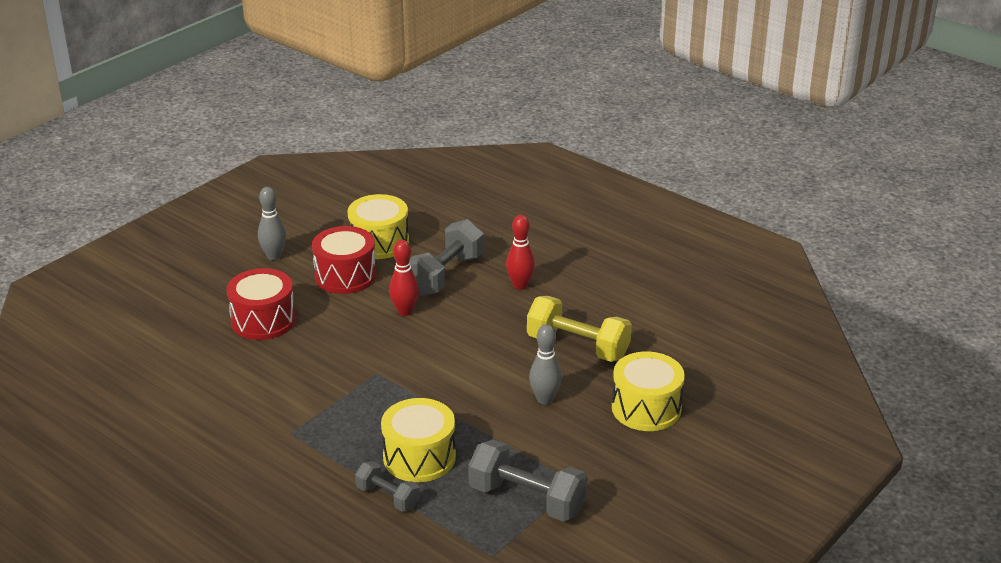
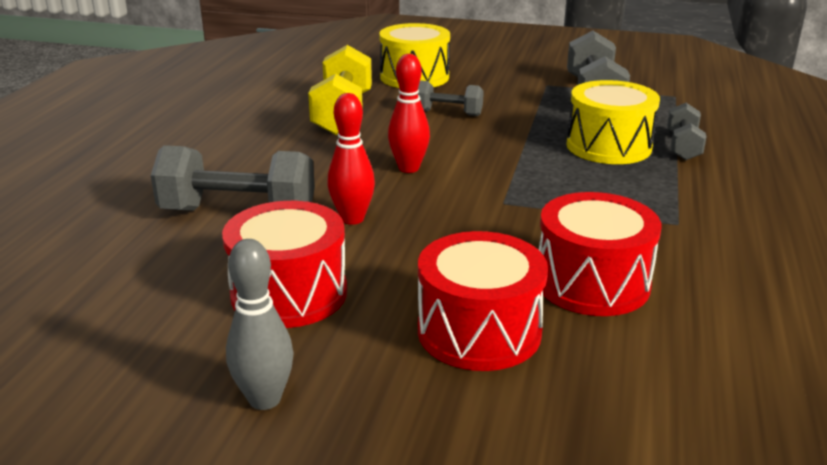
camera: 115 degrees left, 5 degrees down
yellow drum [348,194,409,259] -> none
red bowling pin [506,215,535,290] -> red bowling pin moved to [388,54,430,173]
grey bowling pin [529,324,562,405] -> grey dumbbell [418,80,484,116]
none -> red drum [539,192,661,316]

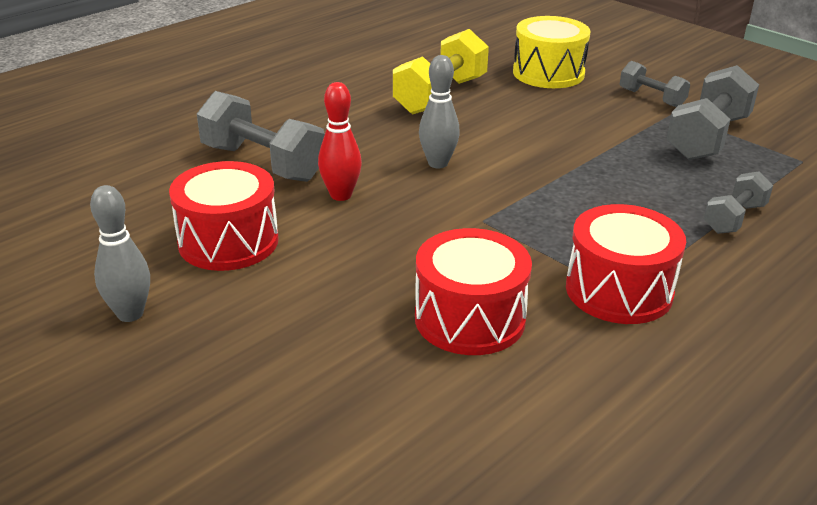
camera: 30 degrees right, 5 degrees up
red bowling pin [388,54,430,173] -> grey bowling pin [419,55,460,168]
grey dumbbell [418,80,484,116] -> grey dumbbell moved to [620,61,690,107]
red drum [418,231,548,371] -> red drum moved to [566,204,686,324]
yellow drum [566,80,660,164] -> none

